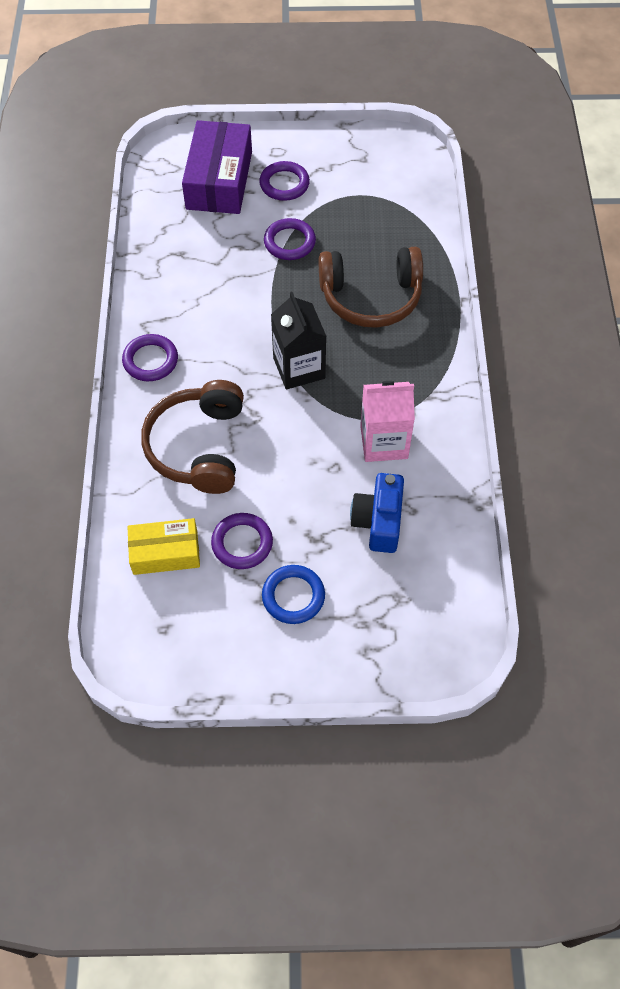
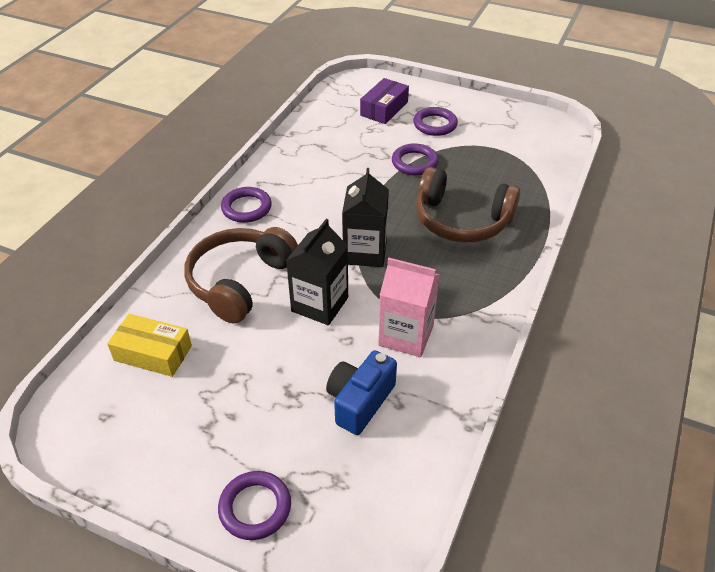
camera: 25 degrees right, 15 degrees down
purple box [182,120,252,214] -> purple box [360,78,409,124], size x0.62
purple ring [211,513,273,569] -> purple ring moved to [218,471,291,540]
blue ring [262,565,325,624] -> none
none -> black carton [286,219,348,325]

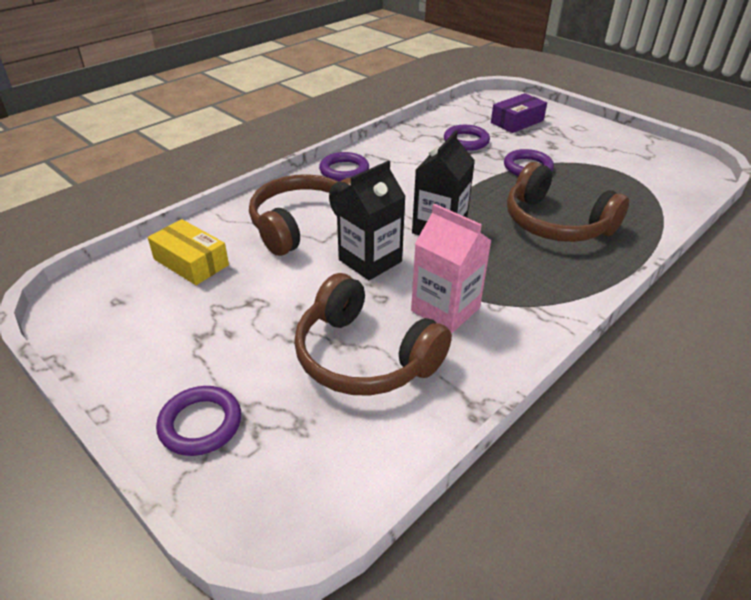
camera: 20 degrees right, 5 degrees down
blue camera [326,350,397,435] -> brown headphones [294,273,452,396]
purple ring [413,107,458,136] -> purple ring moved to [444,125,490,151]

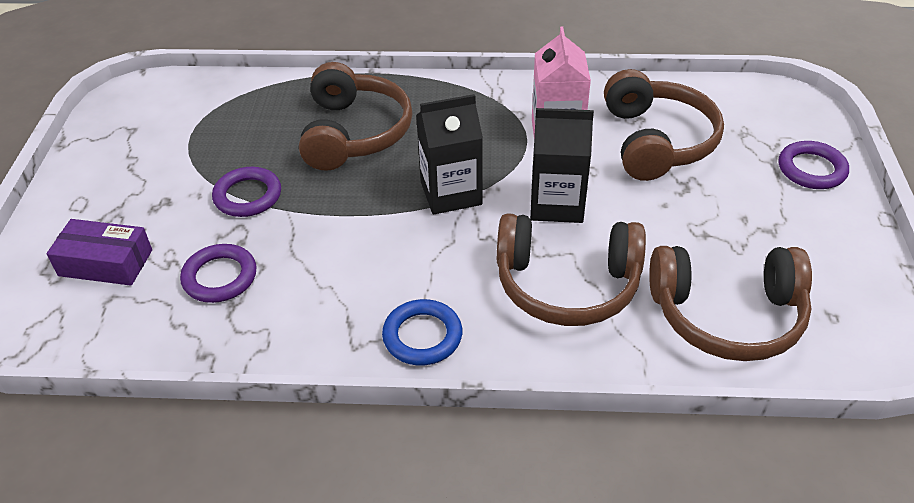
camera: 130 degrees left, 5 degrees up
yellow box [148,219,229,285] -> brown headphones [649,246,812,361]
purple ring [319,152,369,181] -> blue ring [382,299,462,365]

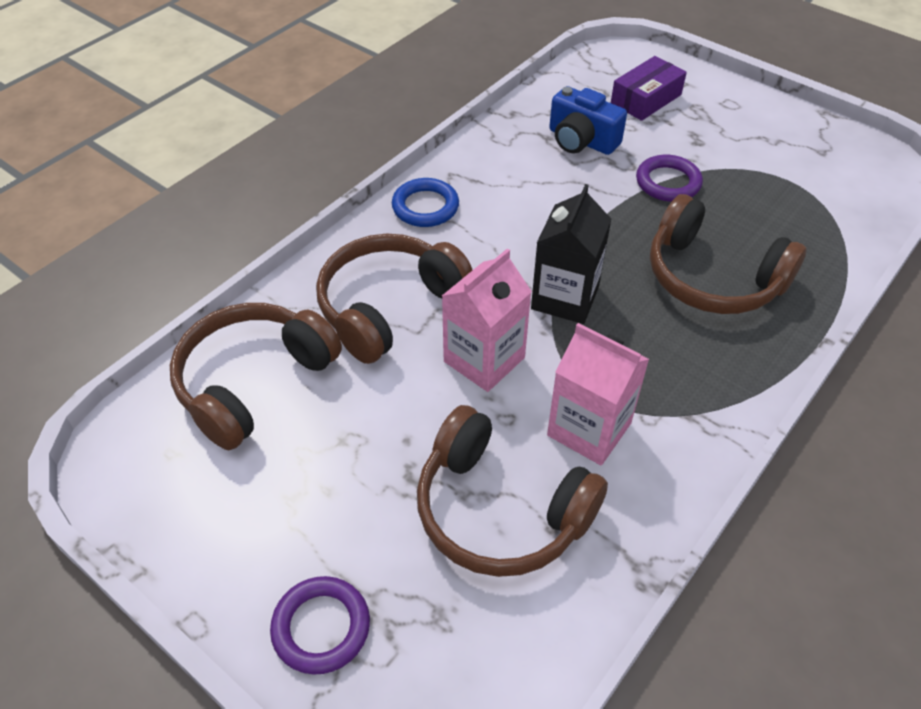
camera: 125 degrees right, 5 degrees up
purple ring [180,244,257,303] -> blue camera [549,86,627,155]
black carton [530,108,594,223] -> pink carton [442,249,532,392]

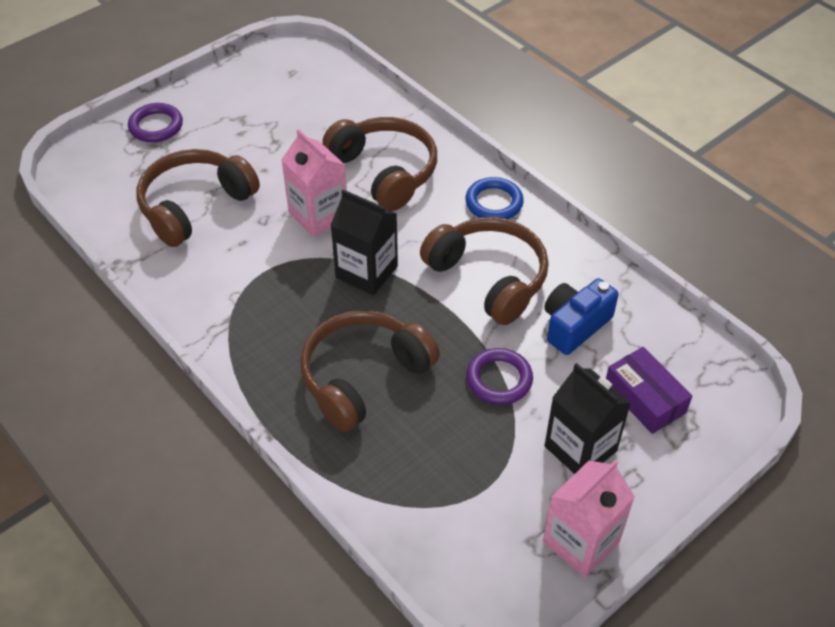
camera: 100 degrees right, 0 degrees up
brown headphones [170,303,342,450] -> brown headphones moved to [420,217,549,325]
pink carton [547,323,649,465] -> pink carton moved to [543,459,635,578]
none -> black carton [544,363,631,474]

